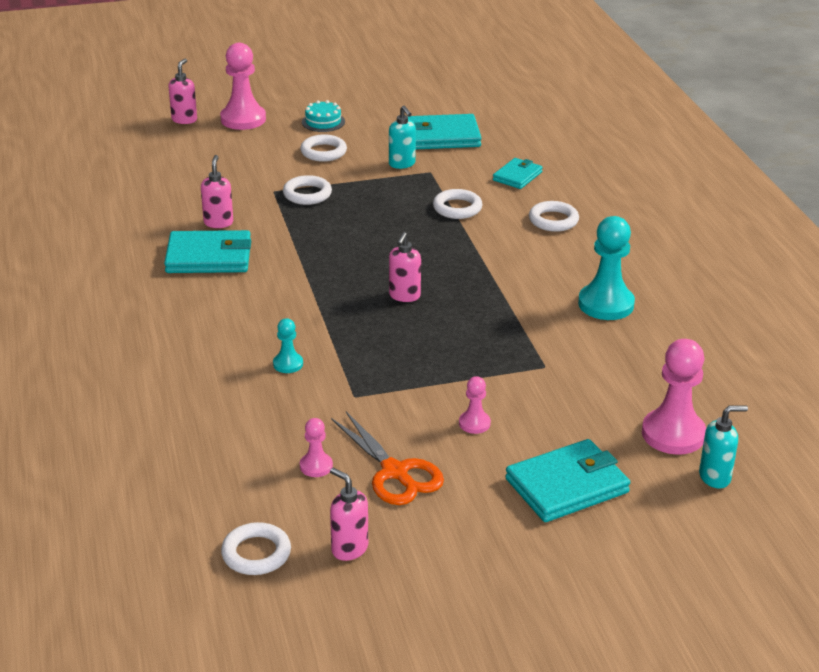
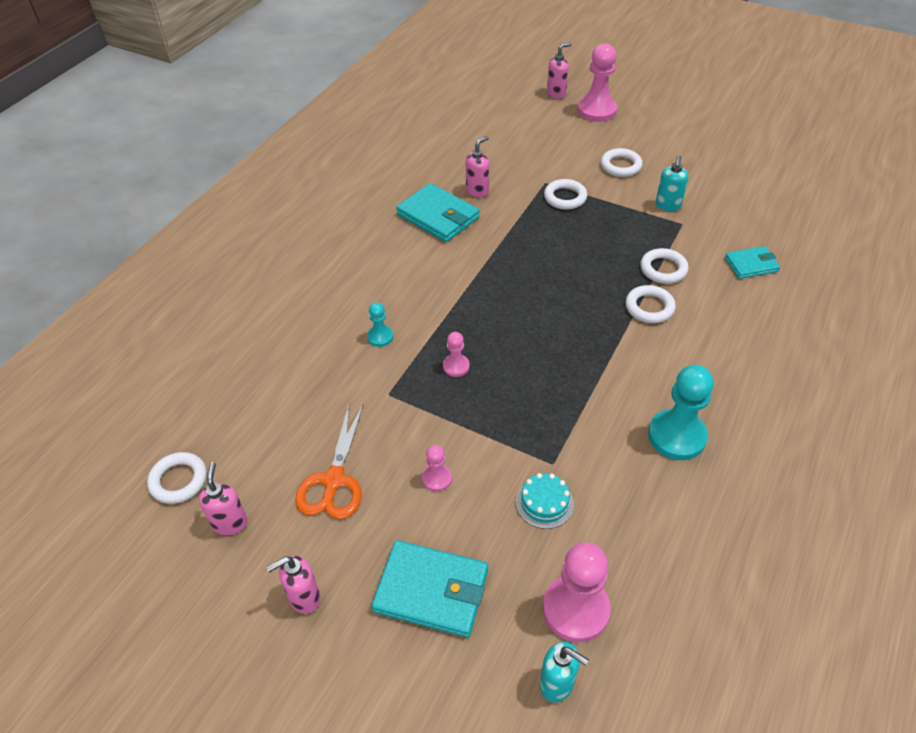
camera: 45 degrees right, 15 degrees up
pink pawn [300,418,333,477] -> pink pawn moved to [443,332,470,377]
turquoise cake [302,100,345,132] -> turquoise cake moved to [516,473,574,529]
pink soap dispenser [389,232,421,302] -> pink soap dispenser moved to [267,555,320,614]
turquoise wallet [408,114,482,149] -> none
white ring [529,201,579,232] -> white ring moved to [625,285,676,323]

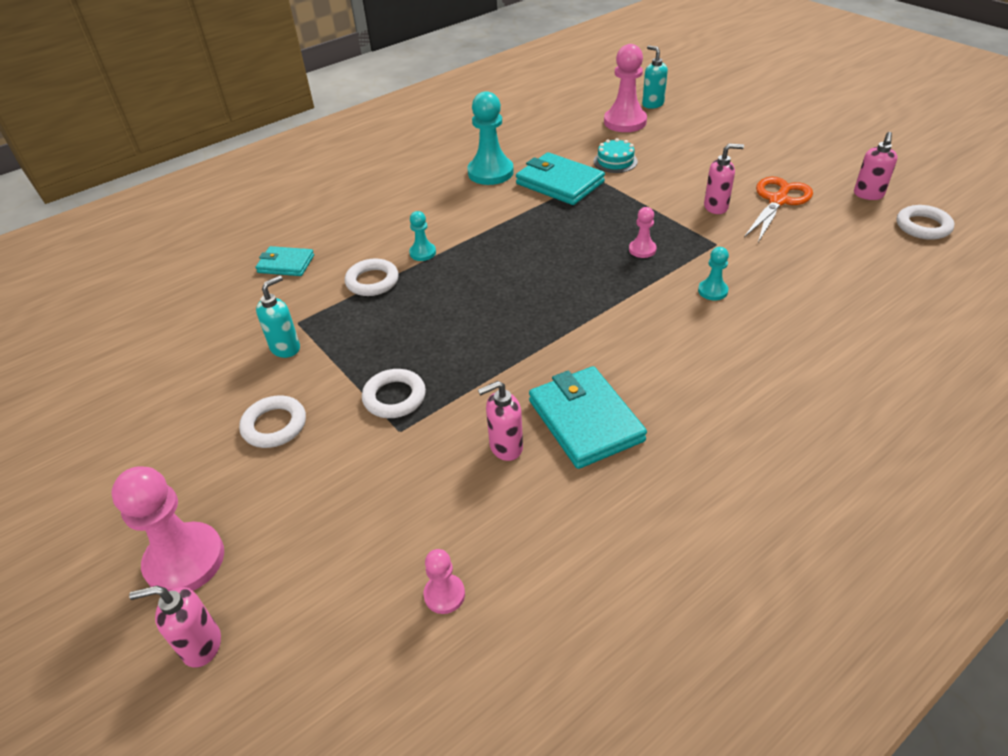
camera: 155 degrees left, 5 degrees down
pink soap dispenser [267,555,320,614] -> pink soap dispenser moved to [704,143,744,214]
turquoise wallet [372,540,488,638] -> turquoise wallet moved to [516,152,605,205]
pink pawn [422,445,452,492] -> pink pawn moved to [423,549,465,614]
white ring [625,285,676,323] -> turquoise pawn [409,211,436,261]

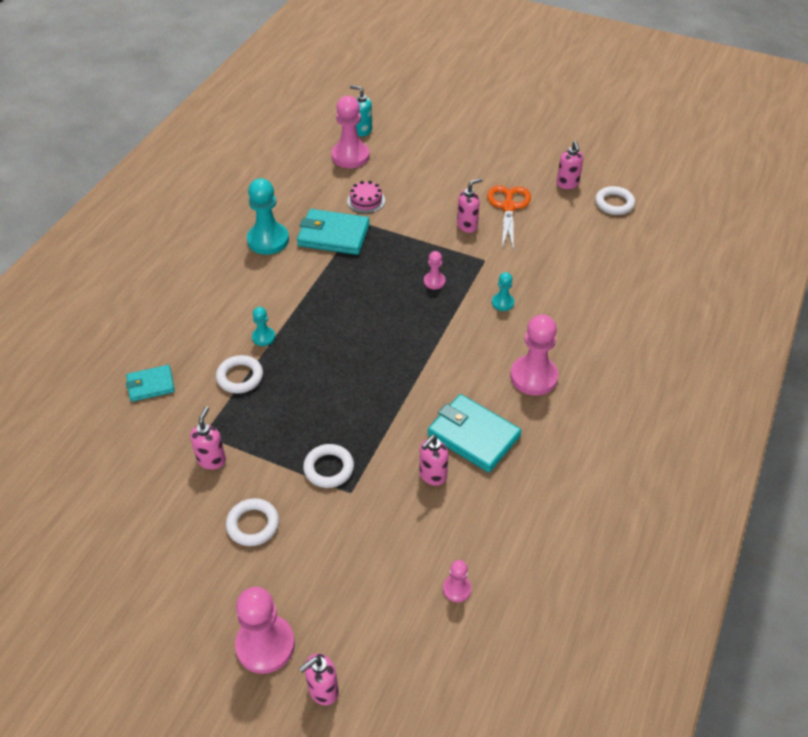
camera: 30 degrees left, 5 degrees up
turquoise soap dispenser [256,275,300,358] -> pink soap dispenser [190,406,226,470]
turquoise cake [594,138,638,173] -> pink cake [347,181,385,214]
none -> pink pawn [510,314,559,396]

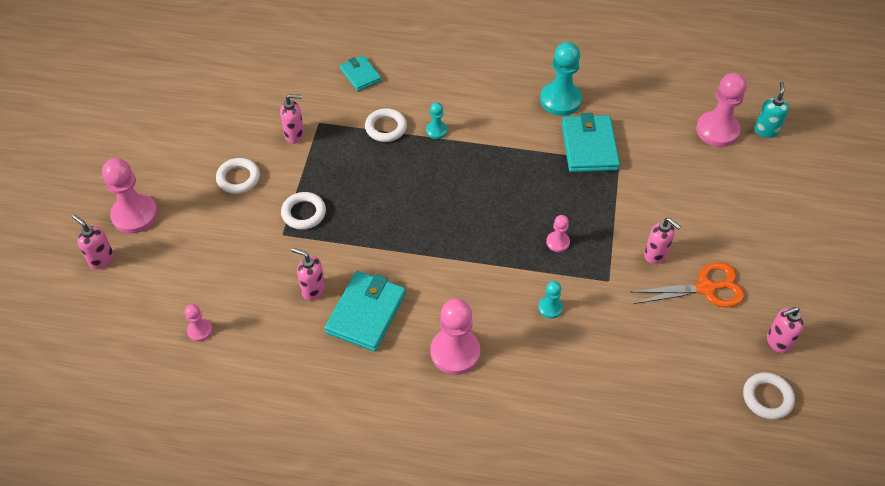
camera: 75 degrees right, 5 degrees up
pink cake [347,181,385,214] -> none

